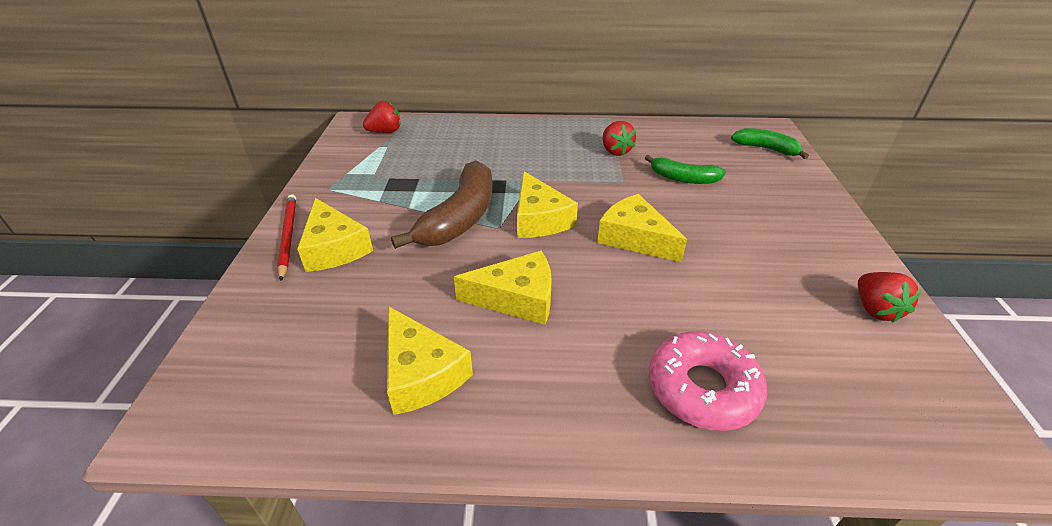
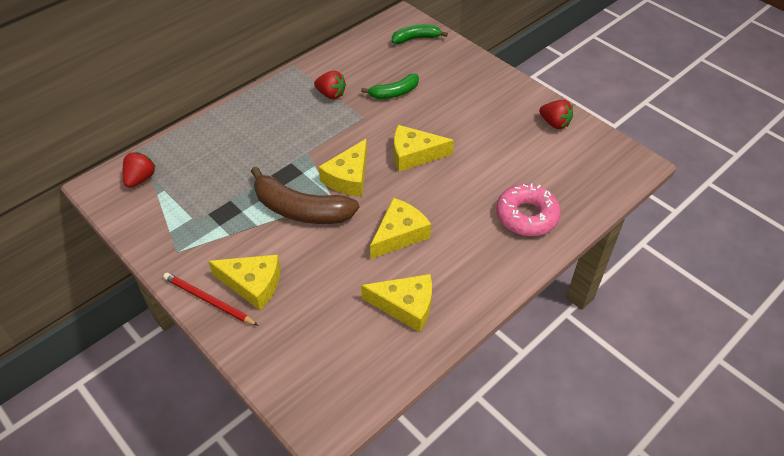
camera: 45 degrees left, 10 degrees up
brown banana [391,160,493,249] -> brown banana turned 135 degrees clockwise [251,167,359,224]
yellow cheese [517,171,578,238] -> yellow cheese turned 90 degrees clockwise [319,139,367,197]

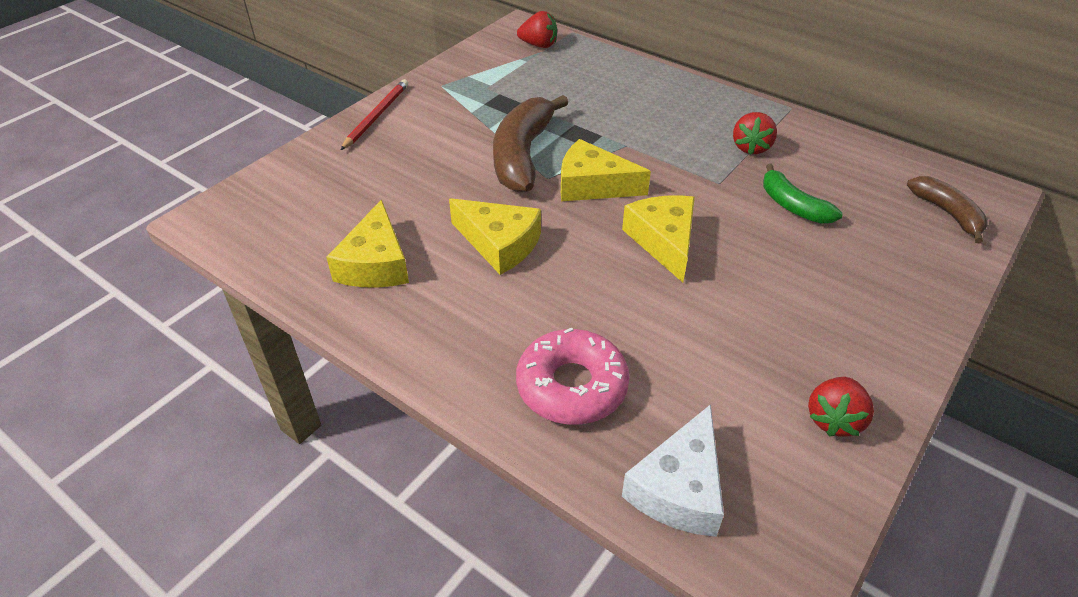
camera: 80 degrees right, 5 degrees down
yellow cheese [208,255,280,310] -> none
green banana [392,24,448,44] -> brown banana [907,176,988,244]
none -> white cheese [622,404,724,537]

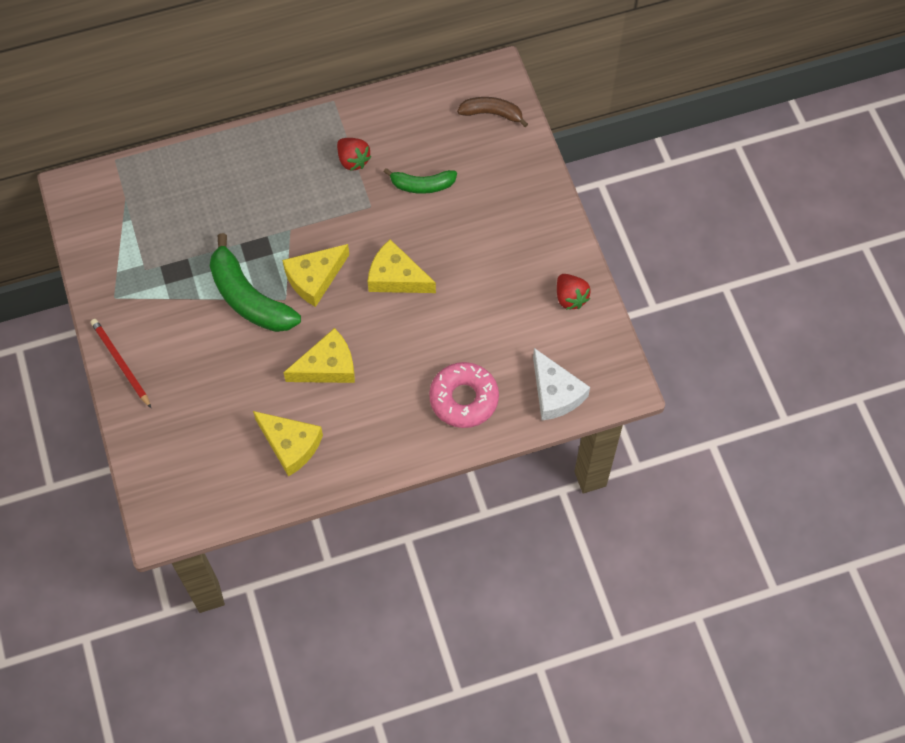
camera: 55 degrees left, 20 degrees up
brown banana [493,95,568,193] -> green banana [210,233,301,332]
red strawberry [517,11,557,48] -> none

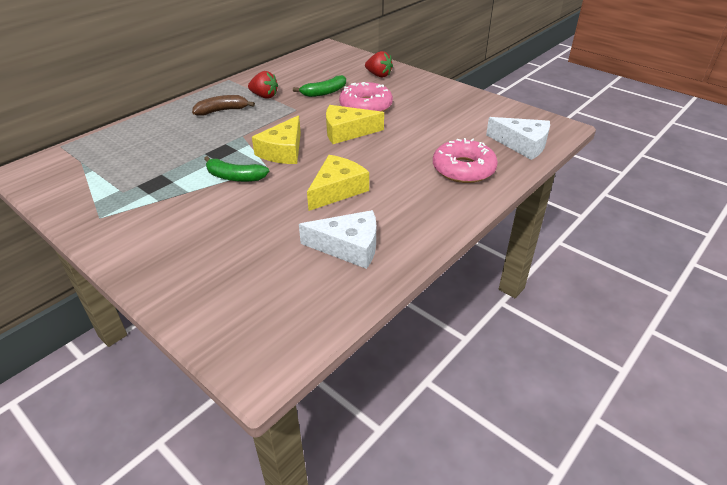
camera: 30 degrees left, 25 degrees down
red pencil [91,319,151,408] -> none
green banana [210,233,301,332] -> green banana [204,156,269,182], size x0.58
yellow cheese [253,411,323,477] -> white cheese [299,210,376,269]
brown banana [457,97,528,127] -> brown banana moved to [192,95,255,116]
red strawberry [557,274,591,310] -> red strawberry moved to [365,51,393,78]
none -> pink donut [339,82,393,112]

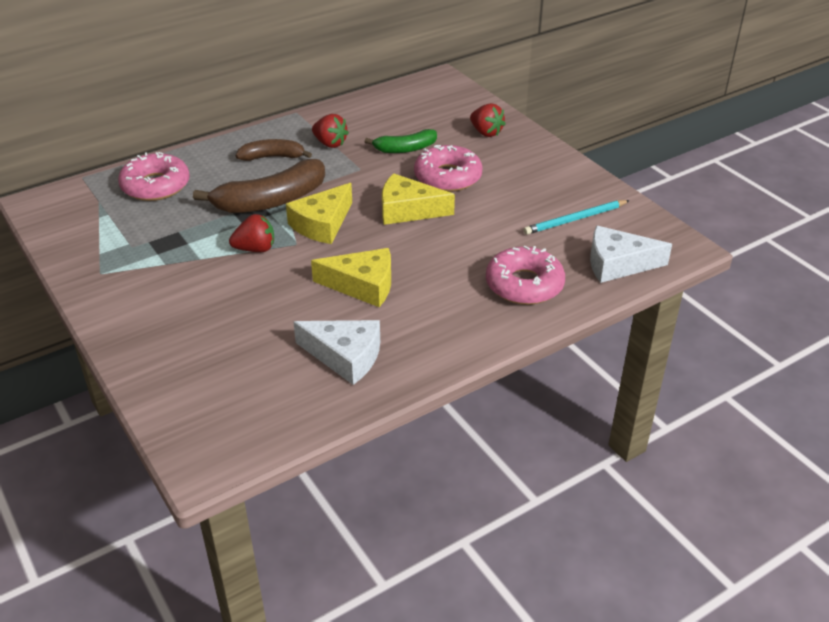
camera: 15 degrees right, 0 degrees up
green banana [204,156,269,182] -> red strawberry [229,214,274,252]
yellow cheese [307,155,369,211] -> yellow cheese turned 45 degrees clockwise [311,248,391,307]
white cheese [486,117,550,160] -> white cheese turned 135 degrees clockwise [590,226,672,283]
none -> pink donut [118,152,190,201]
none -> brown banana [193,159,325,213]
none -> turquoise pencil [524,200,630,235]

